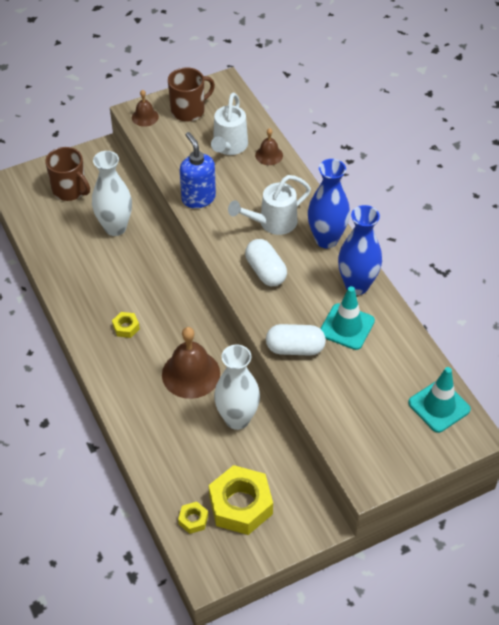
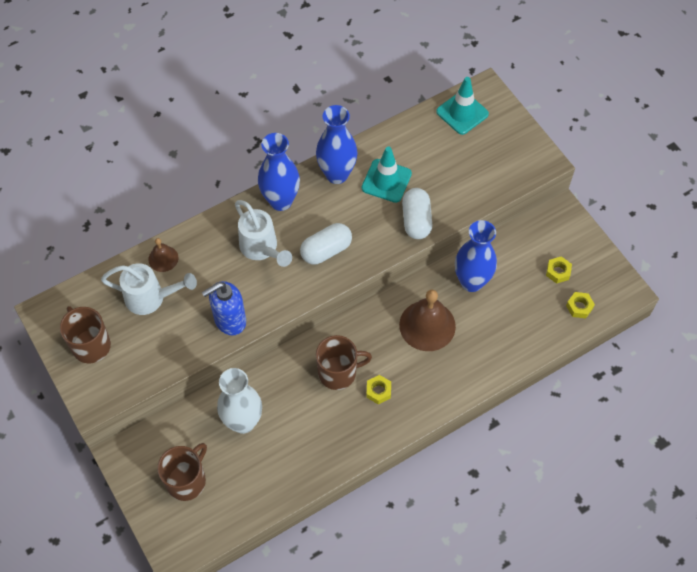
camera: 95 degrees left, 10 degrees up
brown bell [132,90,159,127] -> none
yellow nut [209,465,273,535] -> yellow nut [546,256,572,284], size x0.46
white vase [214,344,260,430] -> blue vase [455,220,497,292]
none -> brown mug [316,335,372,390]

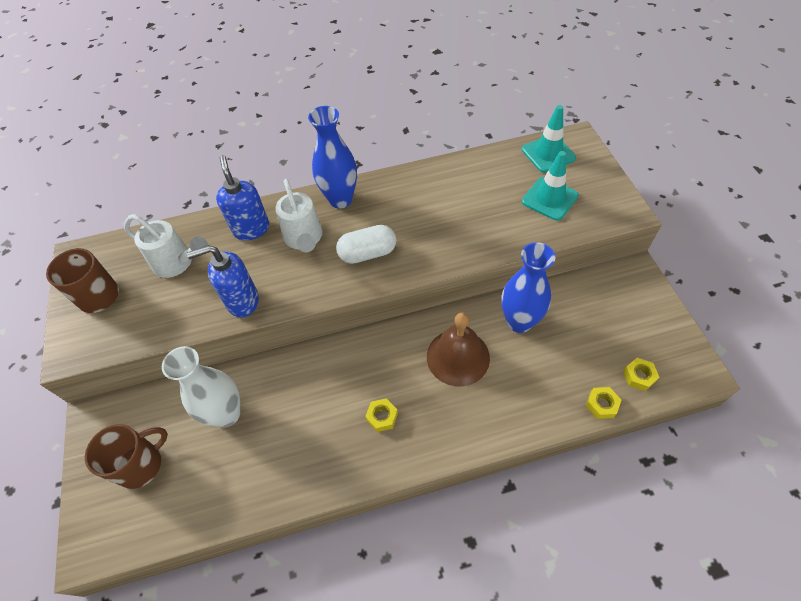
camera: 20 degrees right, 5 degrees down
brown bell [148,238,178,272] -> none
blue vase [316,105,358,184] -> none
brown mug [316,335,372,390] -> none
turquoise traffic cone [362,146,412,203] -> turquoise traffic cone moved to [522,151,579,221]
white capsule [402,188,432,239] -> none
yellow nut [546,256,572,284] -> yellow nut moved to [586,387,621,419]
none -> blue soap dispenser [216,155,269,240]

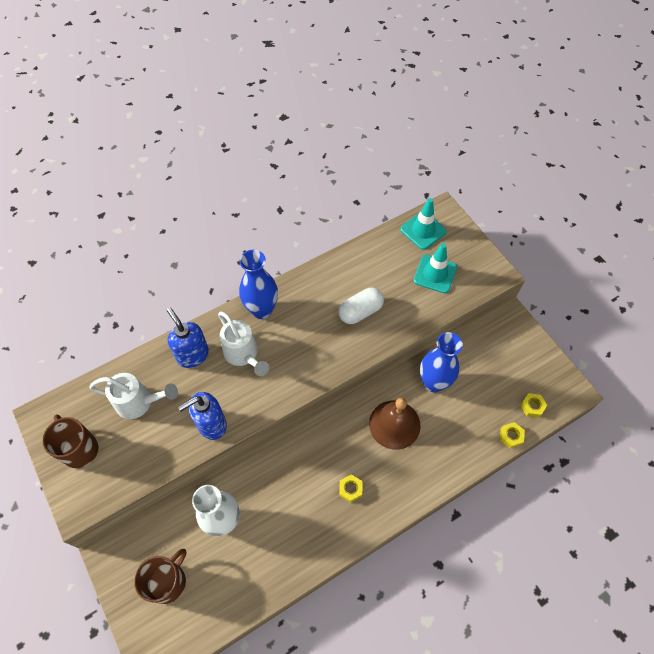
camera: 20 degrees left, 5 degrees up
white capsule [336,225,396,264] -> white capsule moved to [338,288,384,324]

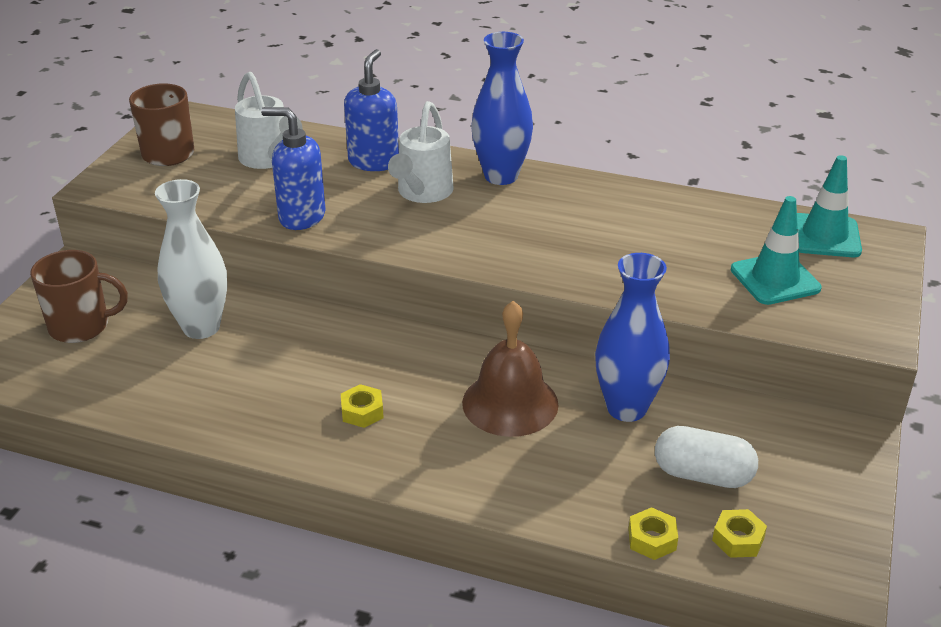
camera: 50 degrees right, 25 degrees down
white capsule [338,288,384,324] -> white capsule moved to [655,426,758,488]

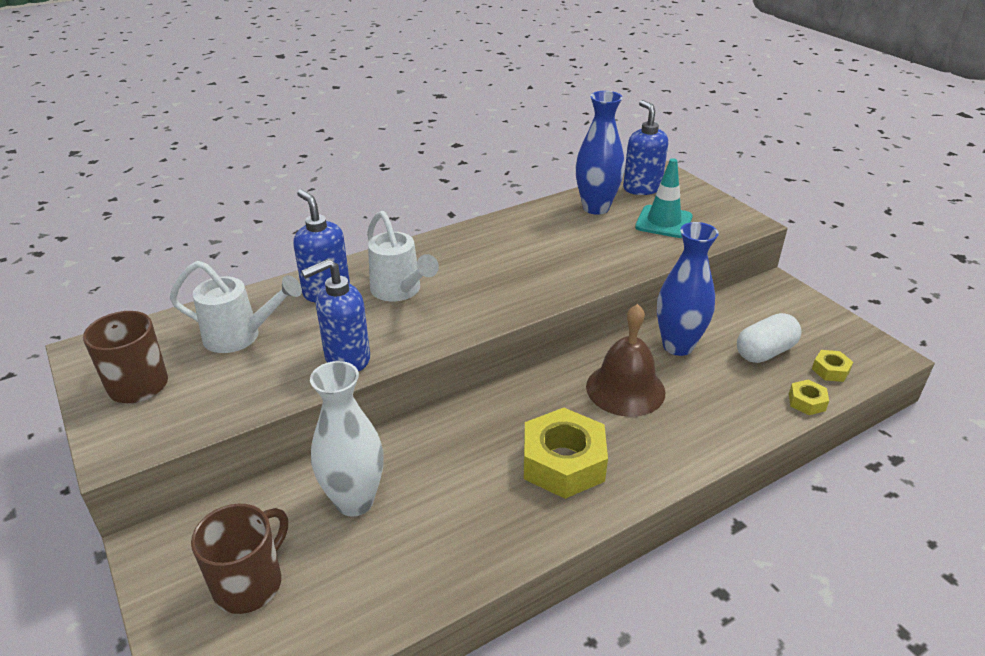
camera: 50 degrees left, 0 degrees up
yellow nut [341,384,384,428] -> yellow nut [524,408,608,499], size x2.18
blue vase [471,32,533,185] -> blue vase moved to [576,91,625,215]
turquoise traffic cone [797,155,862,257] -> blue soap dispenser [623,100,668,195]

